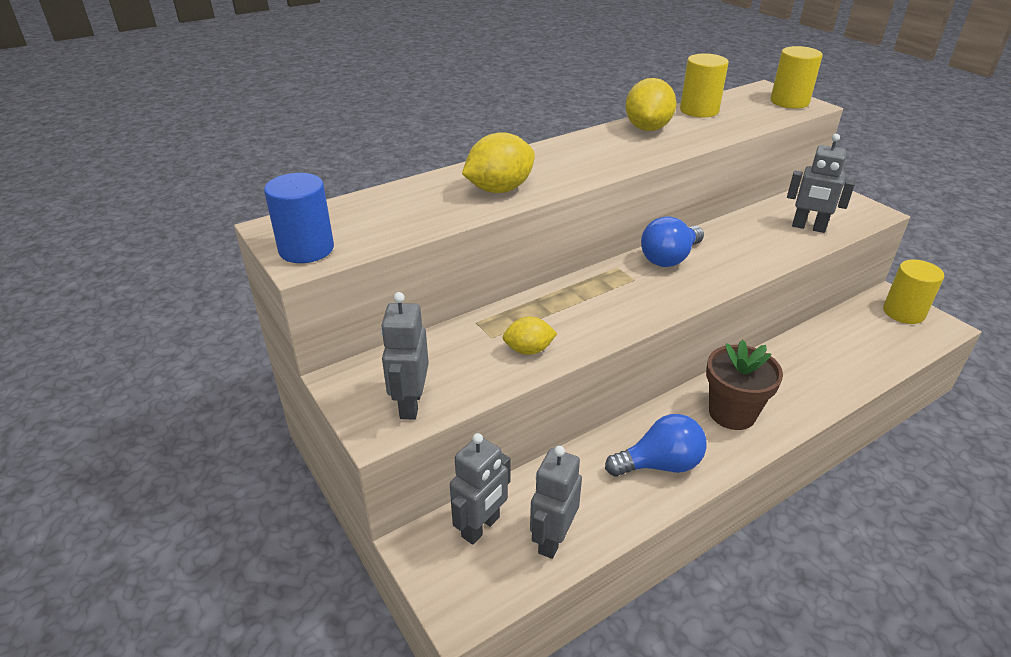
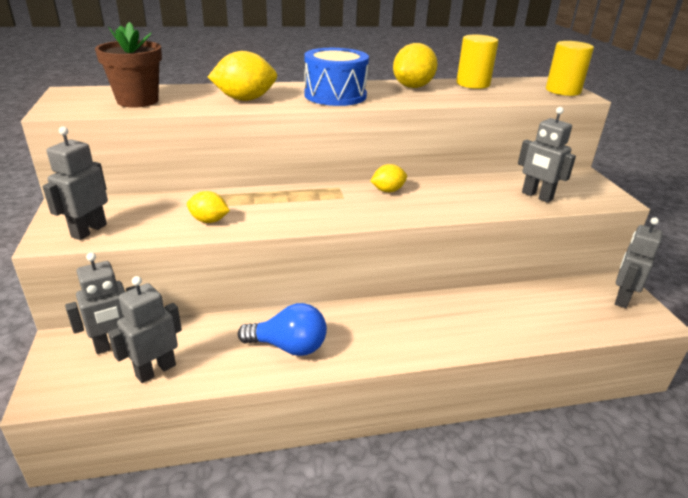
camera: 20 degrees right, 5 degrees down
blue cylinder [264,173,334,263] -> none
blue light bulb [641,216,704,267] -> yellow lemon [370,164,407,192]
brown flower pot [706,340,783,430] -> brown flower pot moved to [95,22,162,108]
yellow cylinder [883,259,944,324] -> grey robot [615,217,663,308]
none -> blue drum [304,48,369,106]

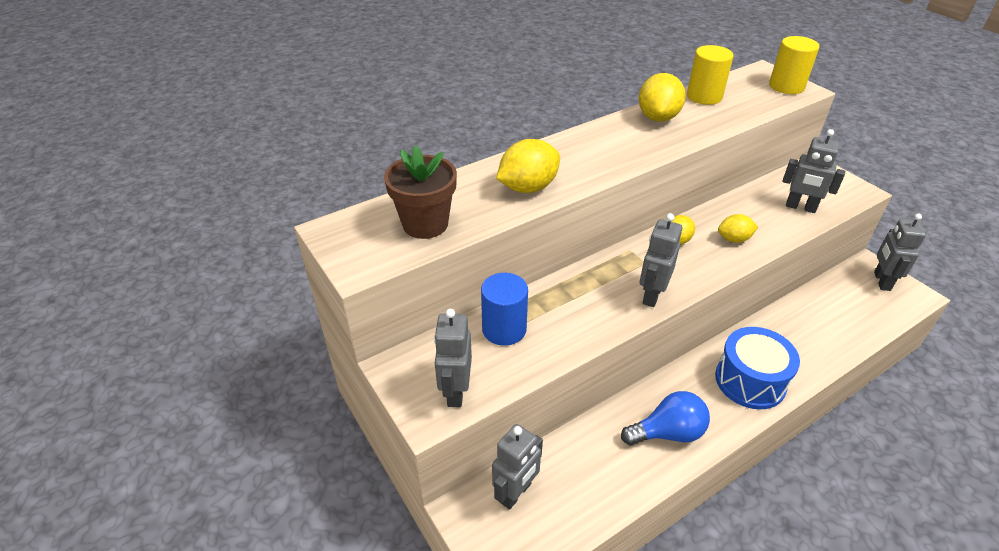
camera: 20 degrees left, 10 degrees up
grey robot [108,276,182,383] -> grey robot moved to [640,213,682,307]
yellow lemon [187,191,230,223] -> yellow lemon moved to [718,214,758,243]
blue drum [304,48,369,106] -> blue drum moved to [715,327,800,409]
none -> blue cylinder [481,273,528,346]

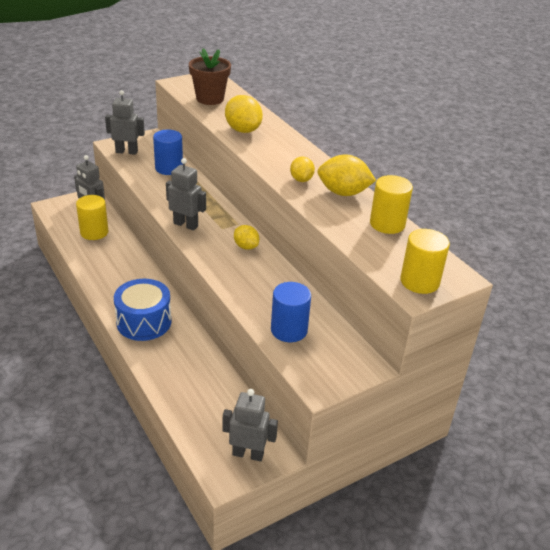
camera: 90 degrees right, 5 degrees down
blue light bulb [621,391,710,445] -> none
yellow lemon [718,214,758,243] -> yellow lemon moved to [290,156,315,182]
grey robot [782,129,845,213] -> blue cylinder [271,282,311,342]
none -> yellow cylinder [76,195,109,240]

